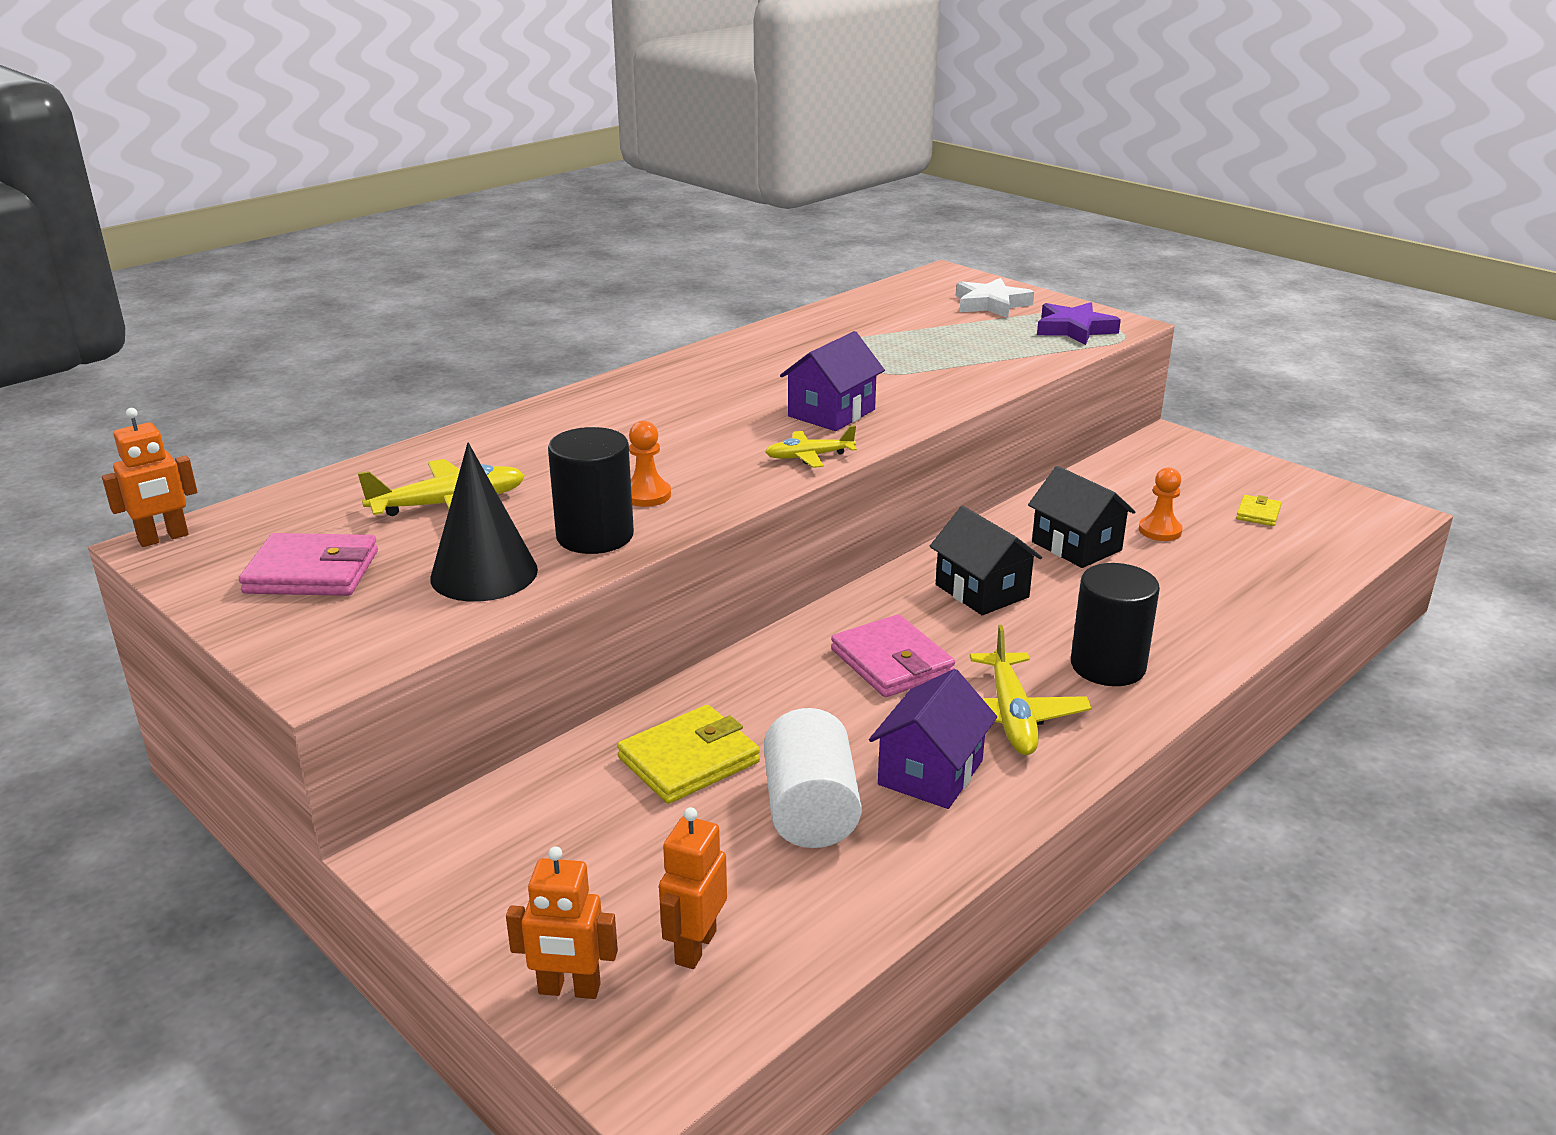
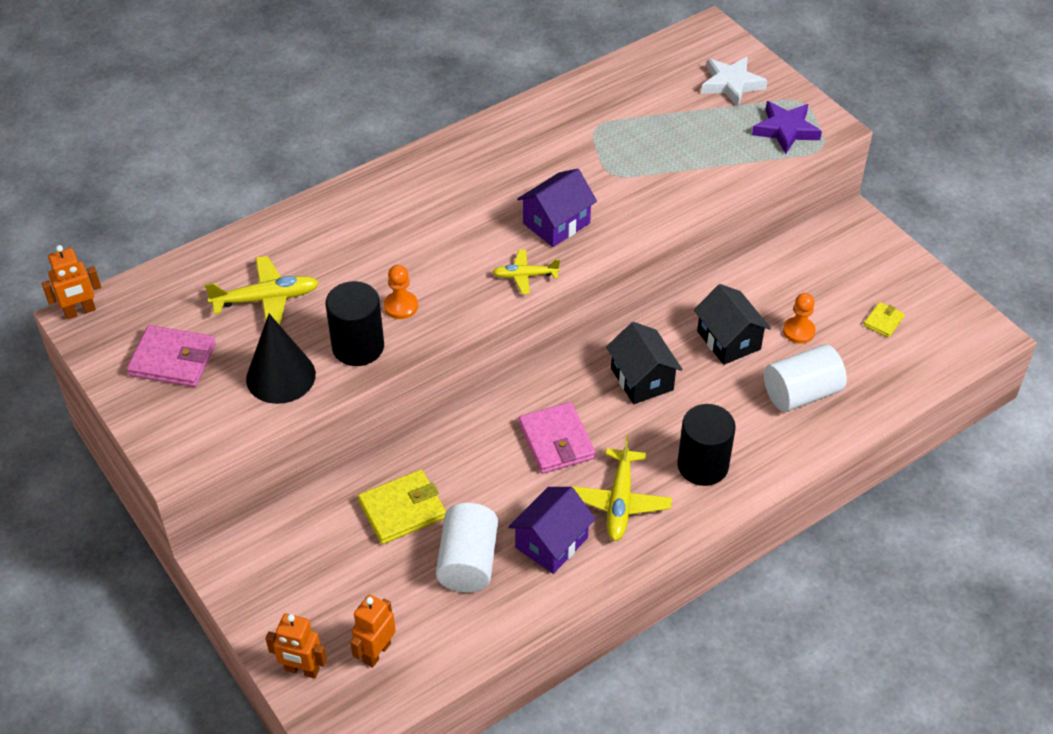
camera: 10 degrees right, 20 degrees up
none -> white cylinder [764,344,847,412]

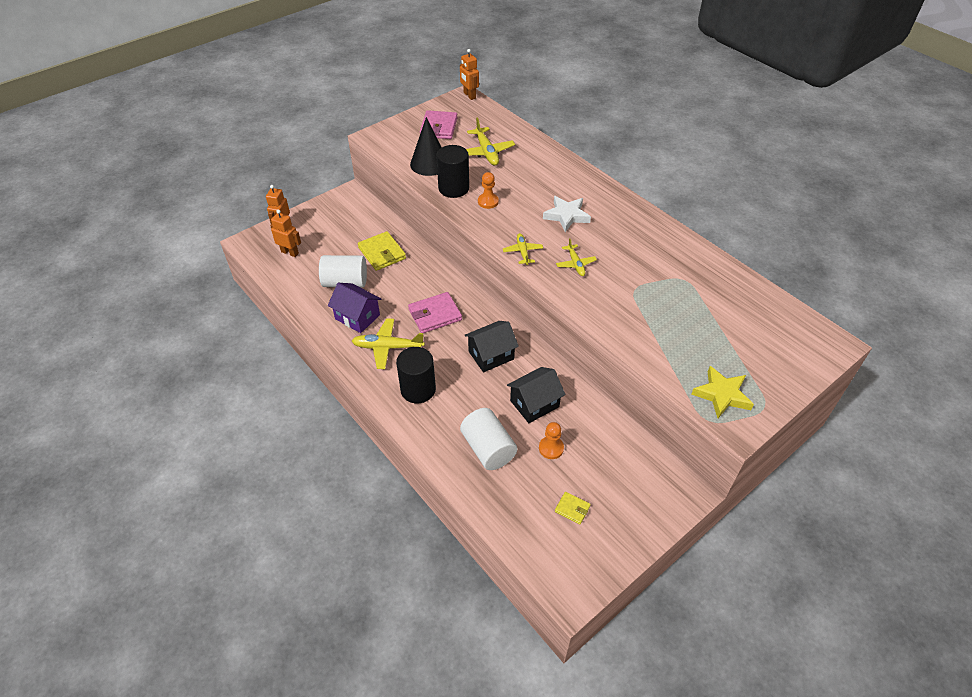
camera: 85 degrees right, 0 degrees up
purple house [517,169,597,247] -> yellow plane [556,238,597,276]
white star [701,56,767,107] -> white star moved to [543,196,591,232]
purple star [752,101,822,154] -> yellow star [691,366,754,418]

